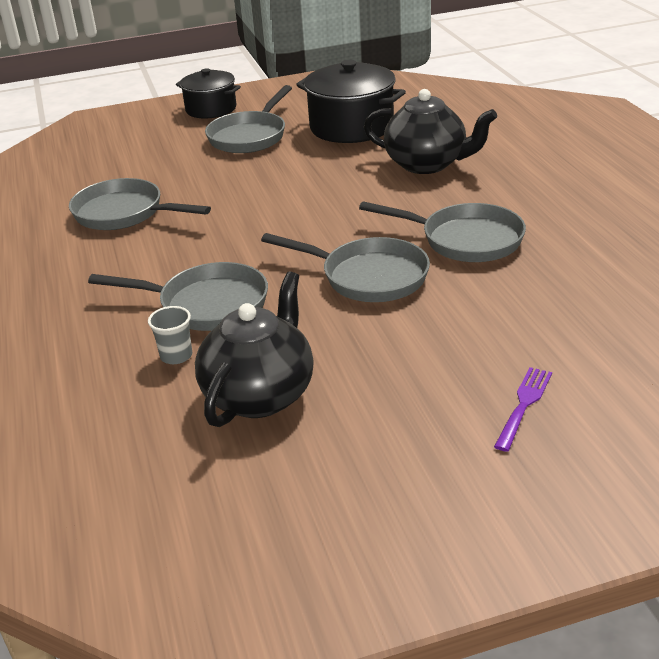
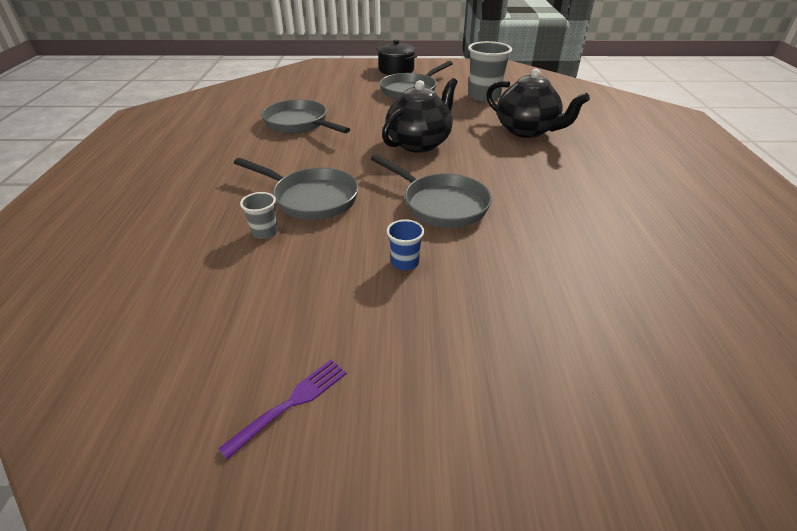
camera: 15 degrees right, 5 degrees up
black teapot [195,271,314,427] -> black teapot moved to [382,78,458,153]
black pot [296,60,406,143] -> grey cup [468,41,512,102]
grey pan [359,201,526,262] -> none
purple fork [494,367,552,452] -> purple fork moved to [218,360,347,459]
none -> blue cup [387,219,424,270]

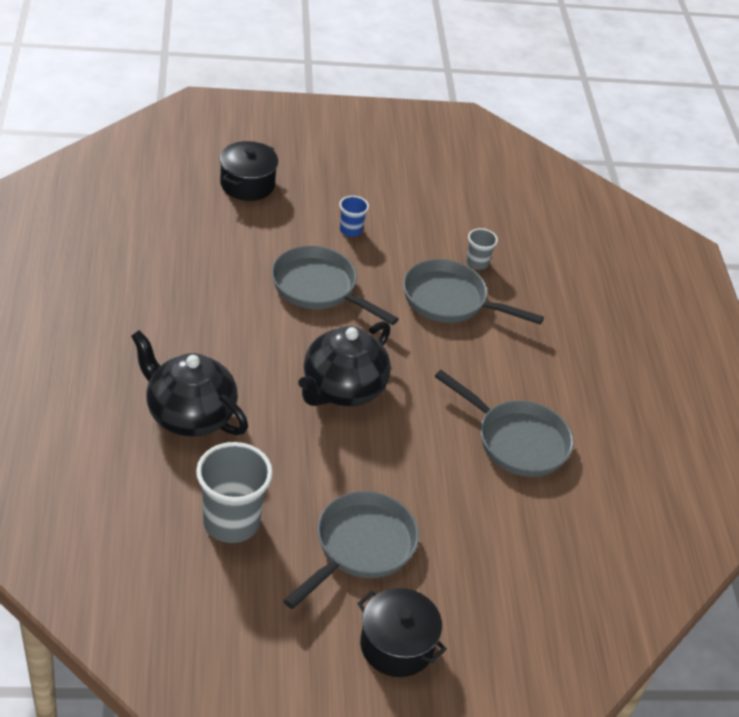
camera: 170 degrees right, 5 degrees up
purple fork [218,360,347,459] -> none
none -> black pot [219,141,278,201]

